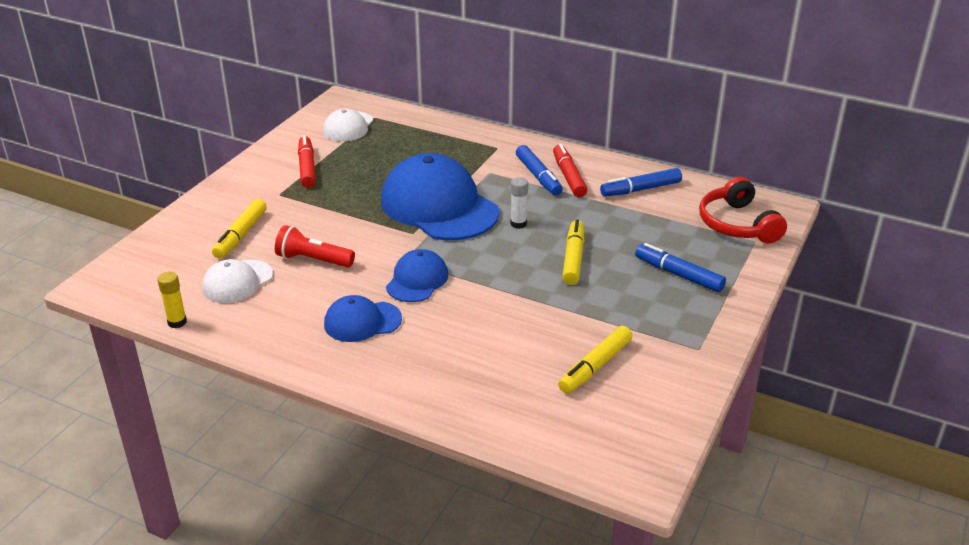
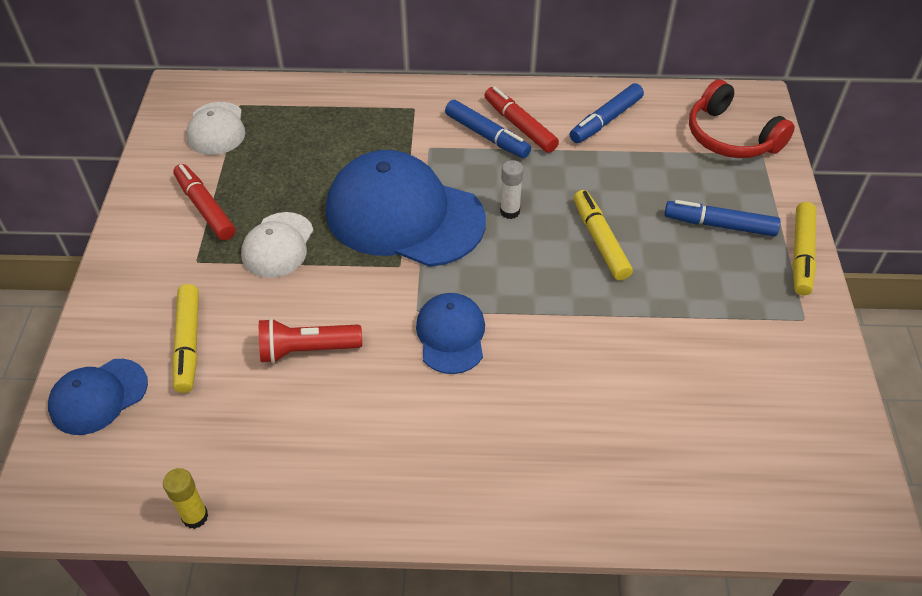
camera: 25 degrees left, 15 degrees up
white cap [202,259,273,303] -> white cap moved to [241,212,314,278]
blue cap [324,295,402,342] -> blue cap moved to [48,359,148,435]
yellow marker [558,326,633,394] -> yellow marker moved to [792,202,816,295]

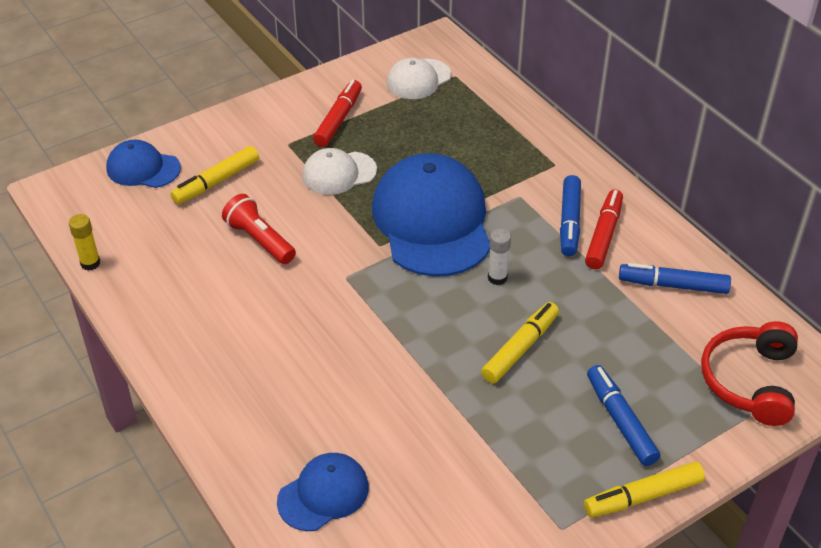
camera: 55 degrees right, 5 degrees down
blue cap [416,293,485,374] -> blue cap moved to [277,453,369,531]

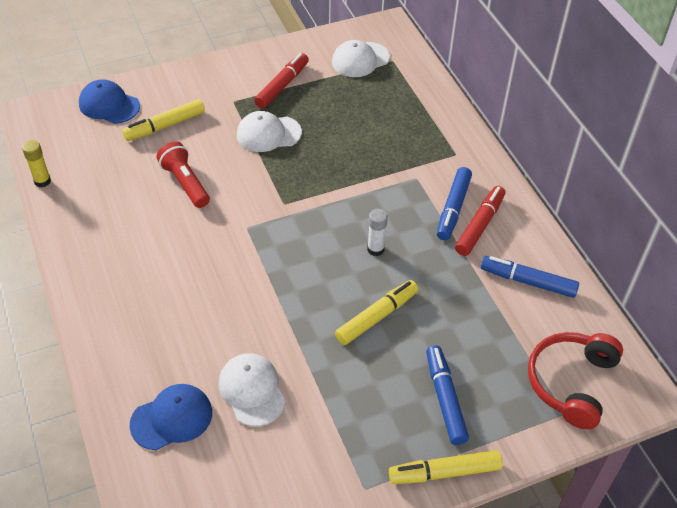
camera: 10 degrees right, 5 degrees up
blue cap [372,153,490,277] -> none
none -> white cap [219,353,286,426]

